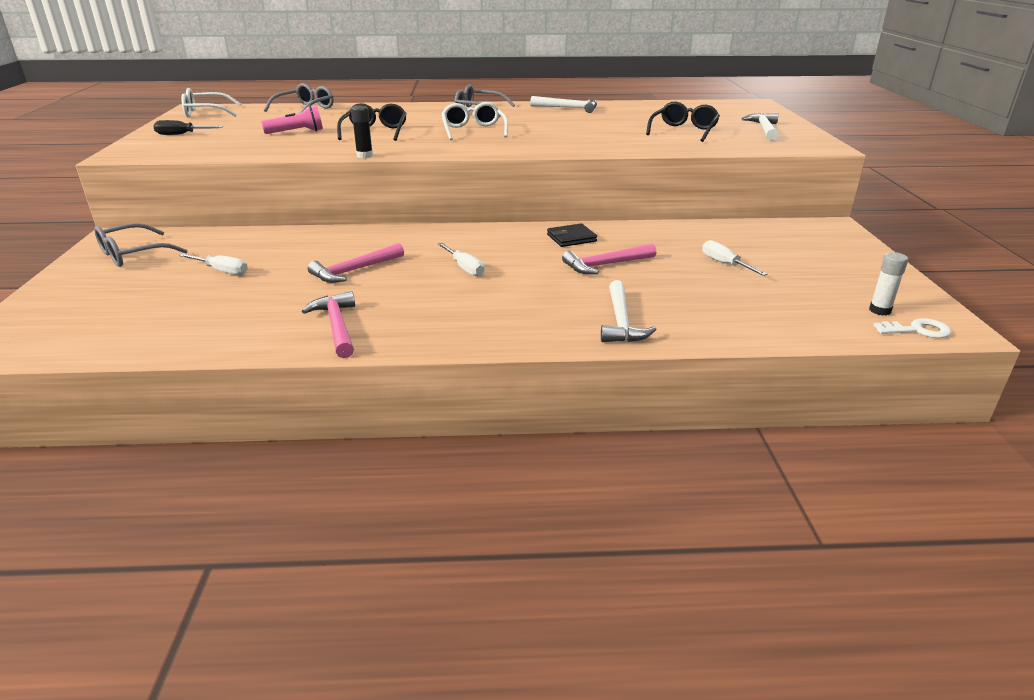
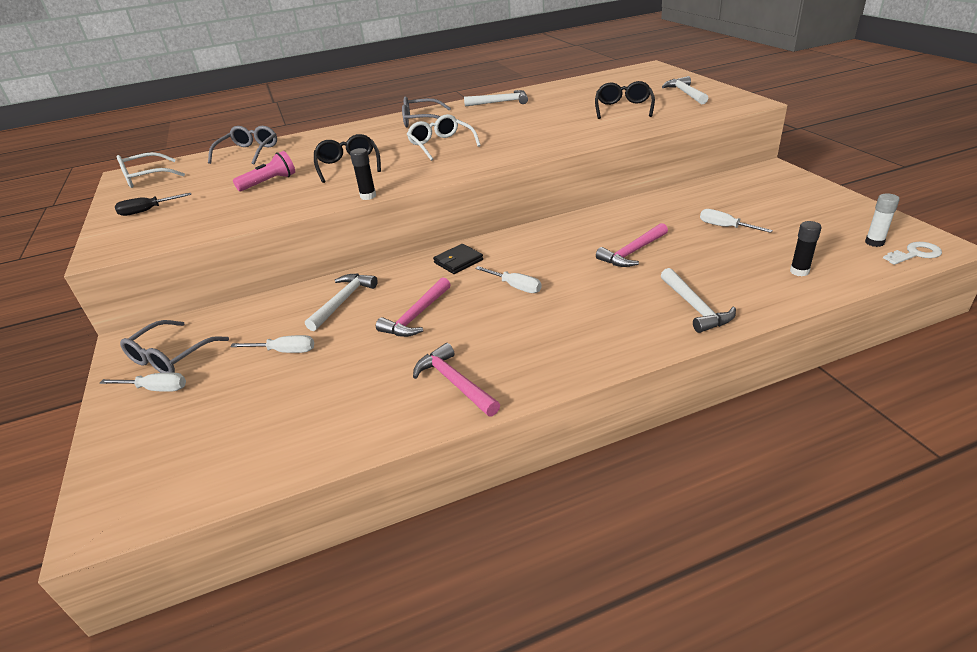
camera: 15 degrees left, 5 degrees up
black wallet [547,223,597,247] -> black wallet moved to [433,244,483,274]
none -> white screwdriver [100,373,186,392]
none -> white hammer [305,274,378,331]
none -> black glue stick [790,221,822,276]

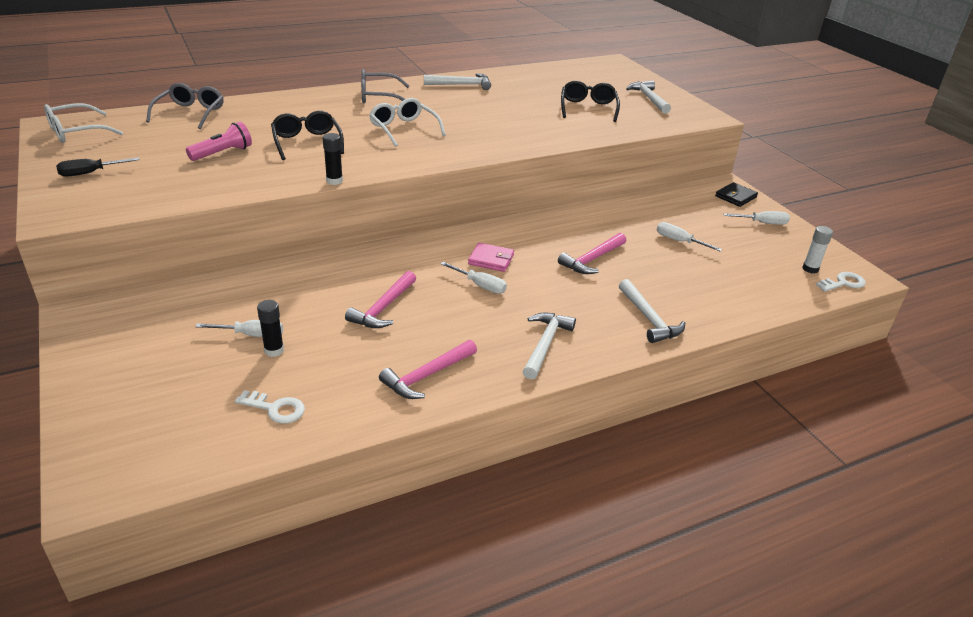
camera: 10 degrees left, 0 degrees up
white screwdriver [100,373,186,392] -> white screwdriver moved to [723,211,790,225]
grey glasses [120,320,229,373] -> none
white hammer [305,274,378,331] -> white hammer moved to [523,312,576,380]
pink hammer [413,343,500,416] -> pink hammer turned 90 degrees counterclockwise [379,340,477,399]
black wallet [433,244,483,274] -> black wallet moved to [715,182,758,207]
black glue stick [790,221,822,276] -> black glue stick moved to [257,300,284,357]
none -> white key [235,390,305,424]
none -> pink wallet [468,243,514,272]

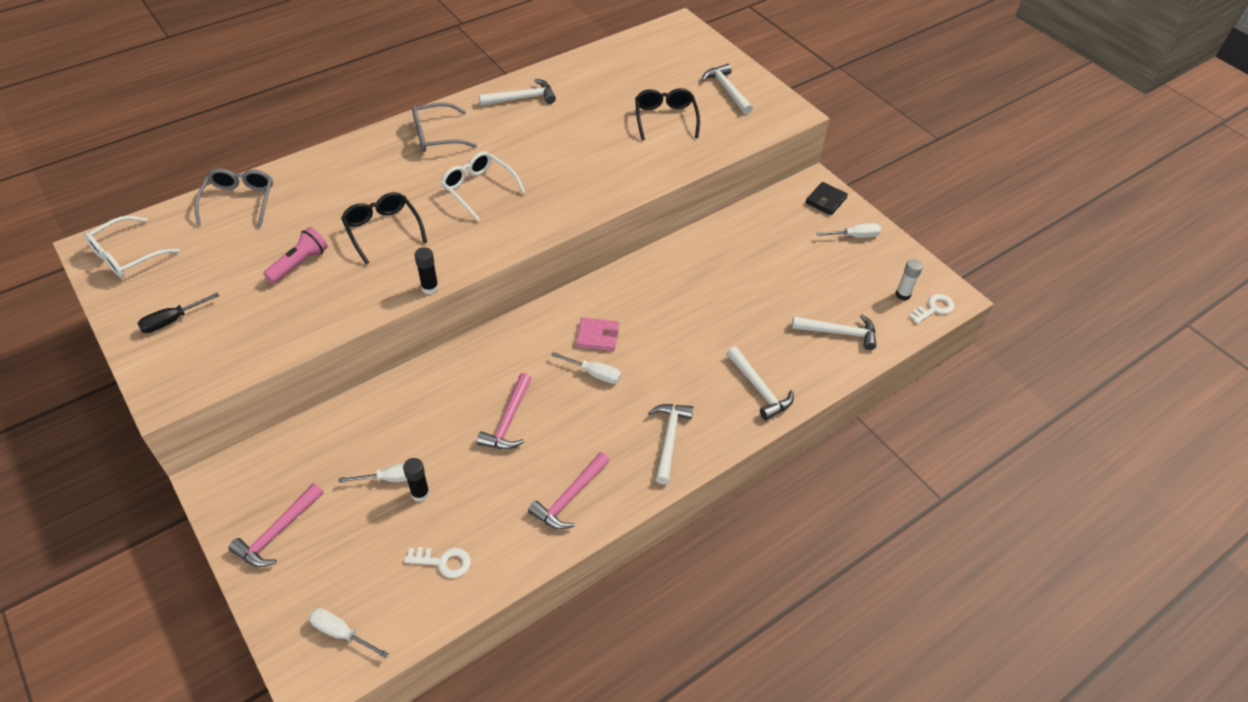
camera: 10 degrees left, 15 degrees up
pink hammer [558,233,626,274] -> pink hammer moved to [228,483,323,567]
white screwdriver [657,222,722,252] -> white screwdriver moved to [309,608,389,659]
none -> white hammer [792,314,877,350]

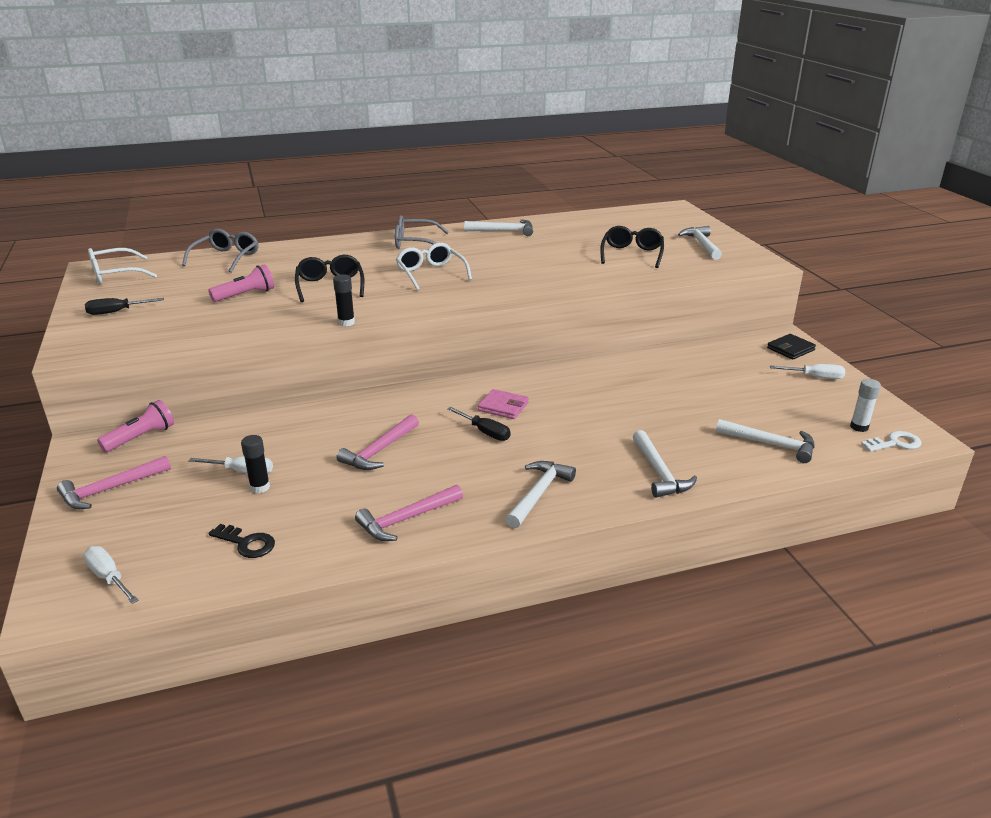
camera: 20 degrees right, 20 degrees down
white key [404,547,471,578] -> black key [208,524,275,558]
white screwdriver [551,352,621,384] -> black screwdriver [447,407,511,441]
none -> pink flashlight [97,400,174,452]

